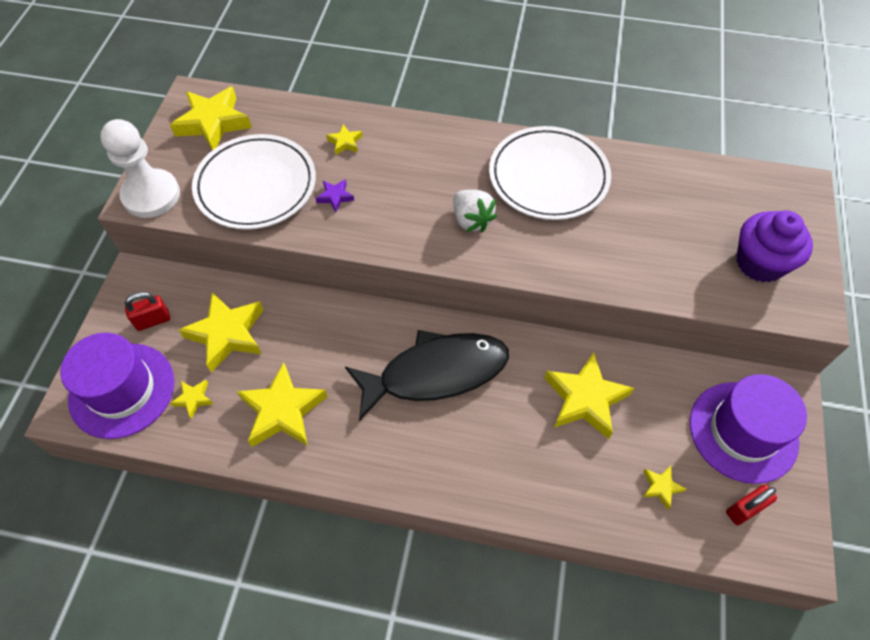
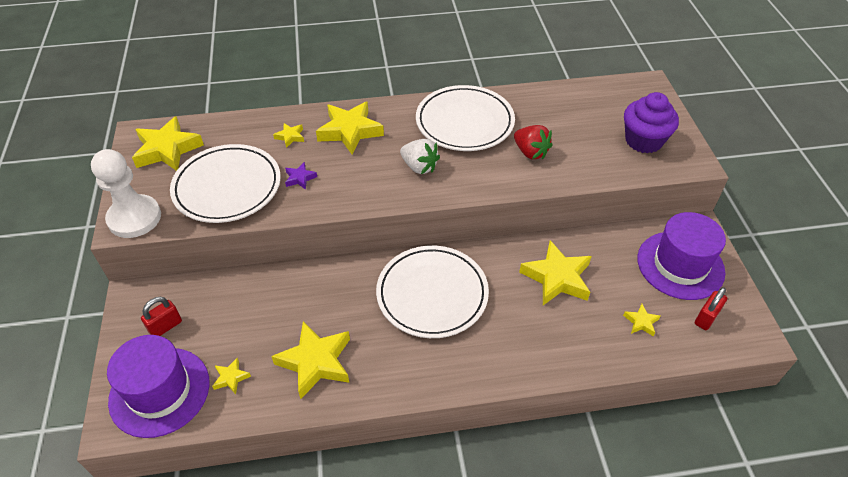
camera: 20 degrees left, 10 degrees down
yellow star [179,292,263,373] -> yellow star moved to [316,101,384,155]
black fish [345,330,509,421] -> white plate [376,245,489,338]
none -> red strawberry [514,125,552,159]

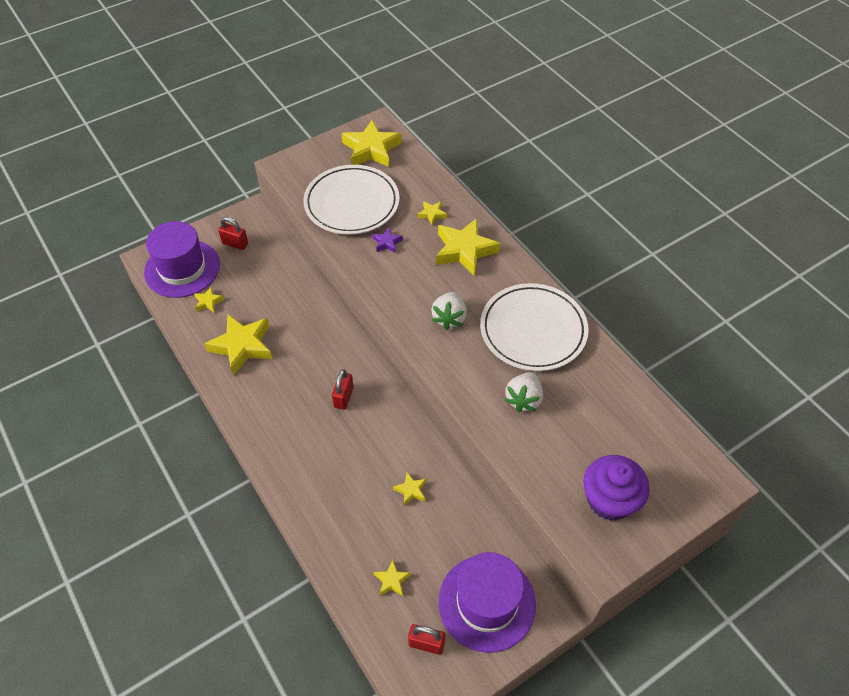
camera: 65 degrees right, 5 degrees up
white pawn [91,149,161,238] -> none
white plate [376,245,489,338] -> red padlock [332,369,354,410]
red strawberry [514,125,552,159] -> white strawberry [505,372,543,412]
yellow star [519,240,592,305] -> yellow star [393,472,427,506], size x0.46

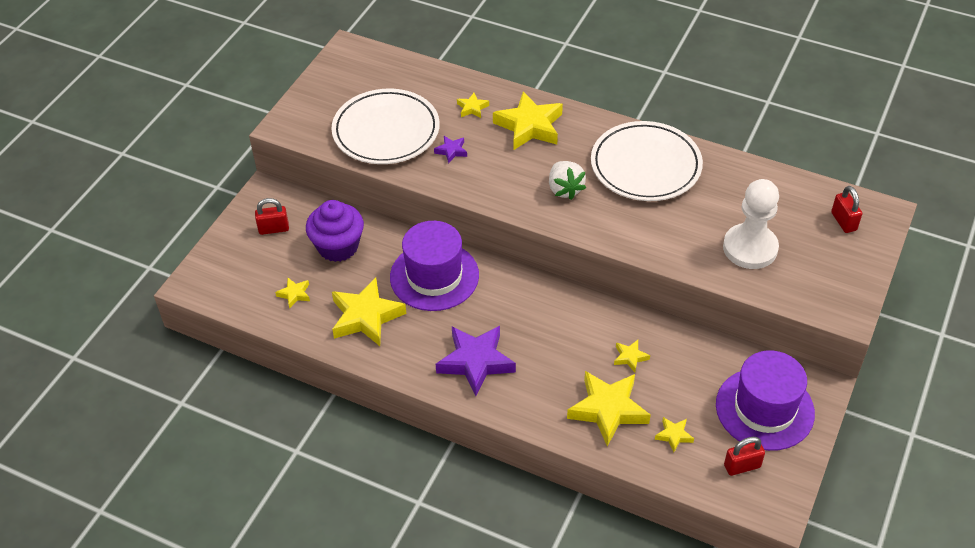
camera: 30 degrees left, 5 degrees down
purple hat [144,221,220,298] -> purple hat moved to [390,221,479,311]
red padlock [332,369,354,410] -> red padlock moved to [831,186,862,233]
yellow star [341,120,402,167] -> yellow star moved to [567,371,651,447]
white strawberry [505,372,543,412] -> none
purple cupcake [583,455,650,521] -> purple cupcake moved to [306,200,364,262]
none -> purple star [436,326,516,396]
none -> white pawn [723,179,779,269]

